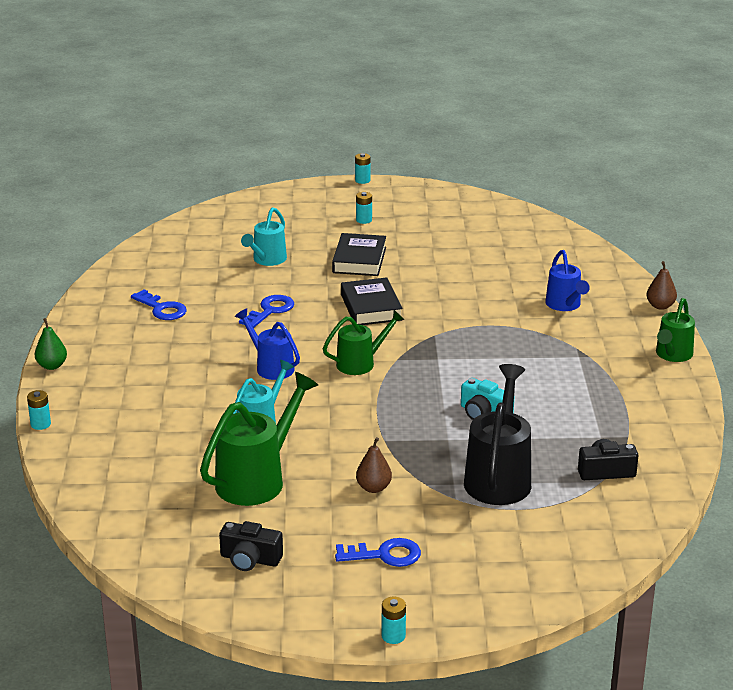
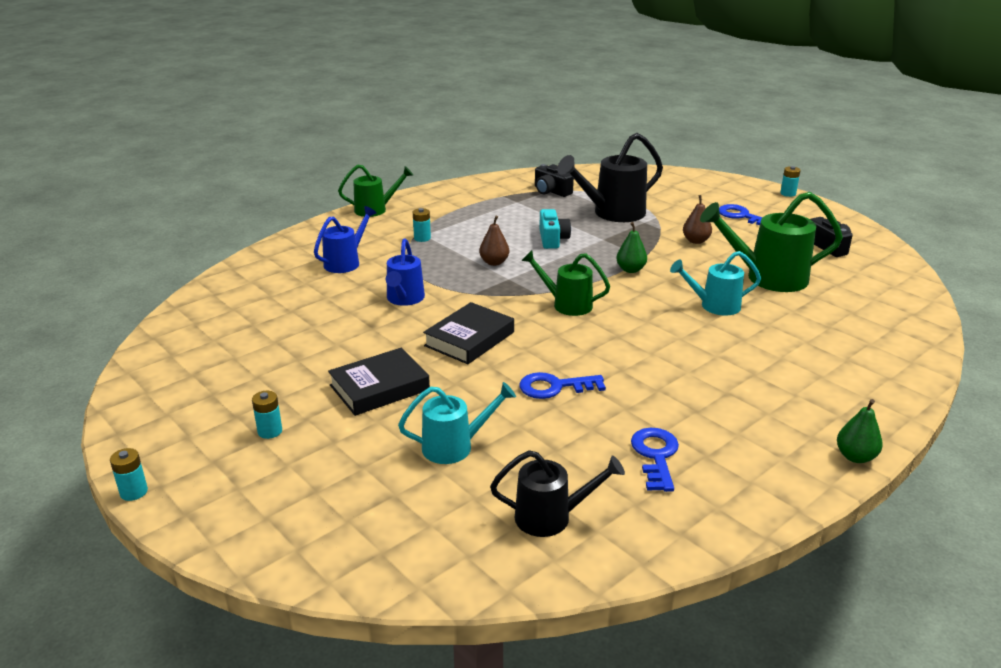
camera: 130 degrees left, 0 degrees up
turquoise battery [27,390,51,430] -> turquoise battery moved to [413,208,431,242]
blue watering can [235,308,300,380] -> blue watering can moved to [386,238,425,306]
brown pear [646,261,677,310] -> brown pear moved to [479,216,509,266]
none -> black watering can [490,450,625,537]
none -> green pear [616,222,647,273]

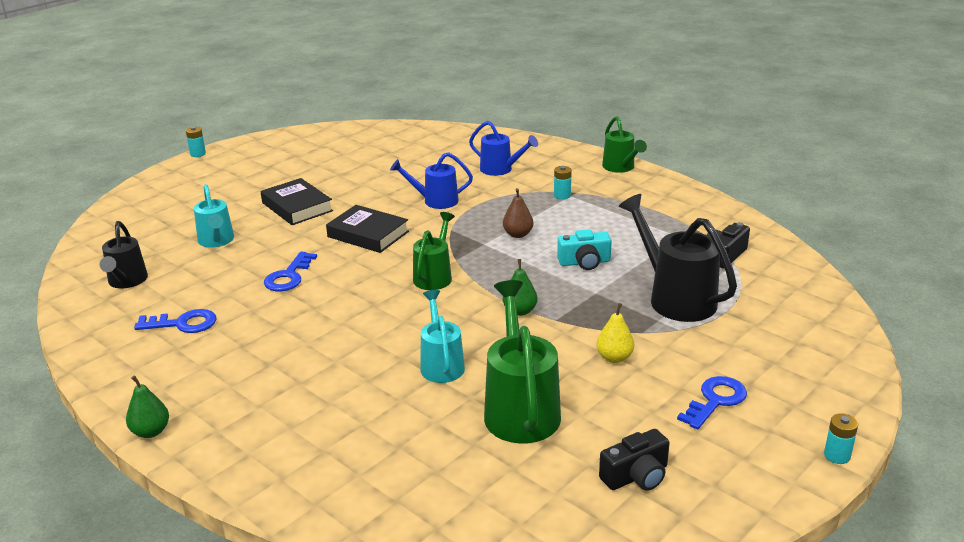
camera: 85 degrees right, 0 degrees up
turquoise battery [252,391,282,439] -> none
blue key [519,372,606,399] -> blue key turned 150 degrees counterclockwise [264,252,317,291]
brown pear [683,195,712,244] -> yellow pear [596,303,634,363]

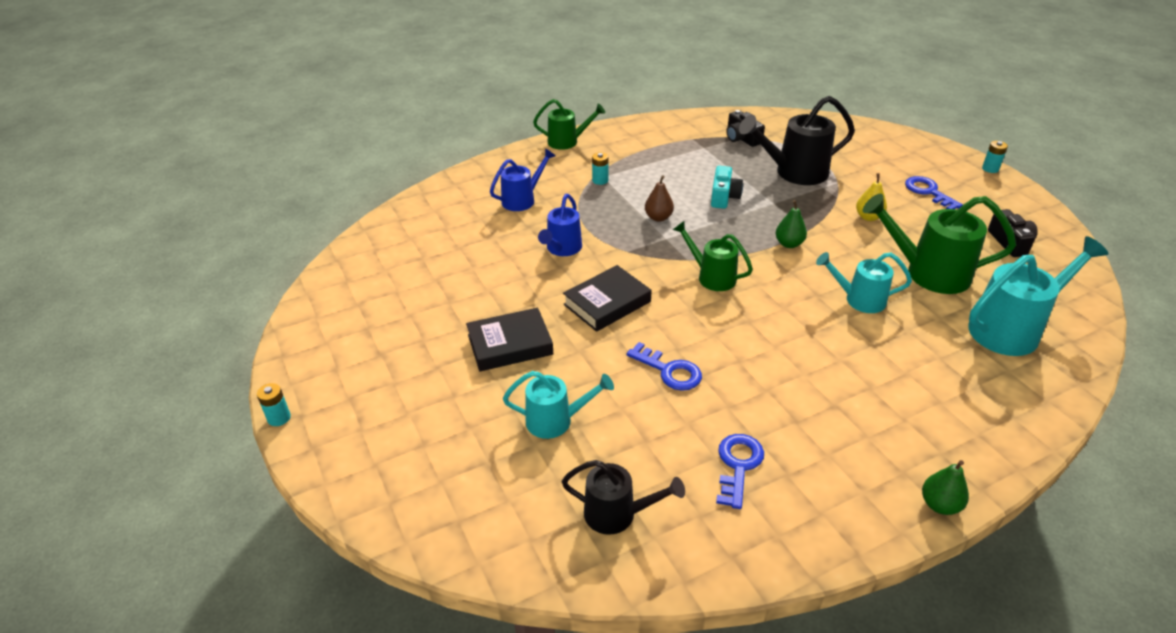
camera: 70 degrees left, 10 degrees up
none -> turquoise watering can [969,236,1108,356]

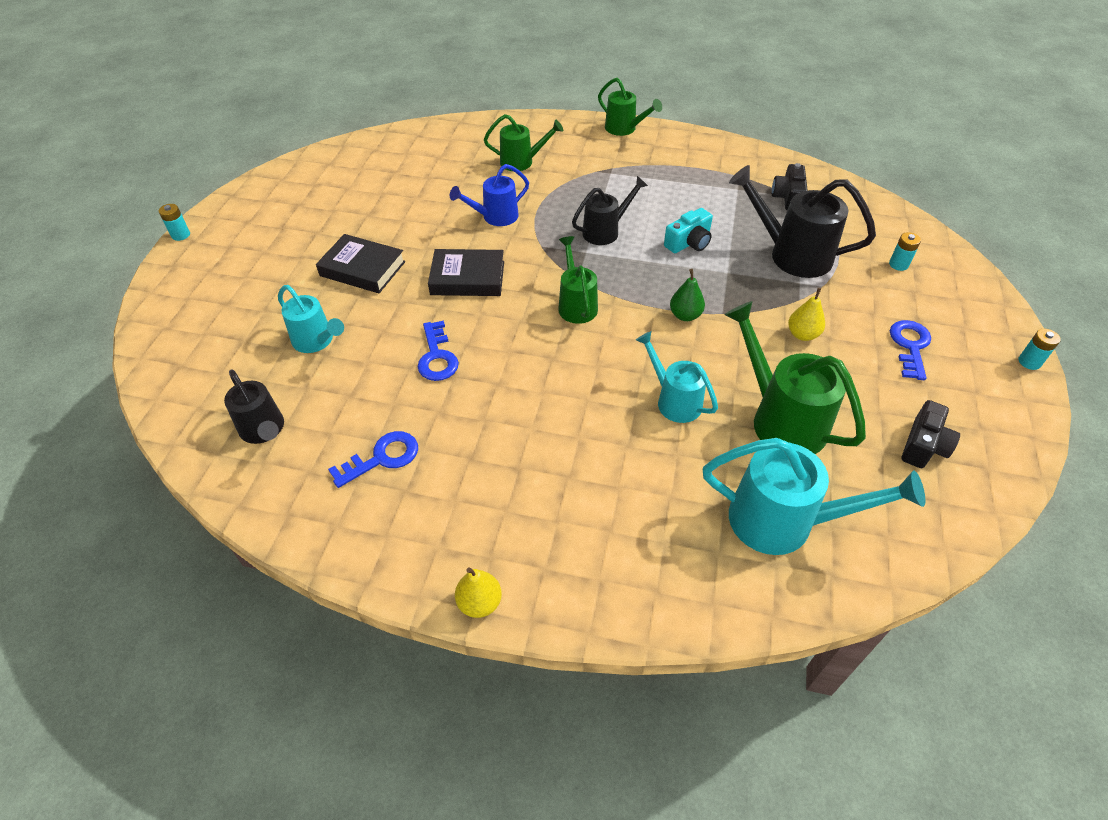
camera: 40 degrees right, 10 degrees up
blue watering can [490,148,555,211] -> green watering can [484,114,563,171]
turquoise battery [592,152,608,185] -> turquoise battery moved to [889,232,921,271]
brown pear [645,175,674,222] -> black watering can [572,176,648,245]
green pear [922,460,969,515] -> yellow pear [455,567,502,618]

